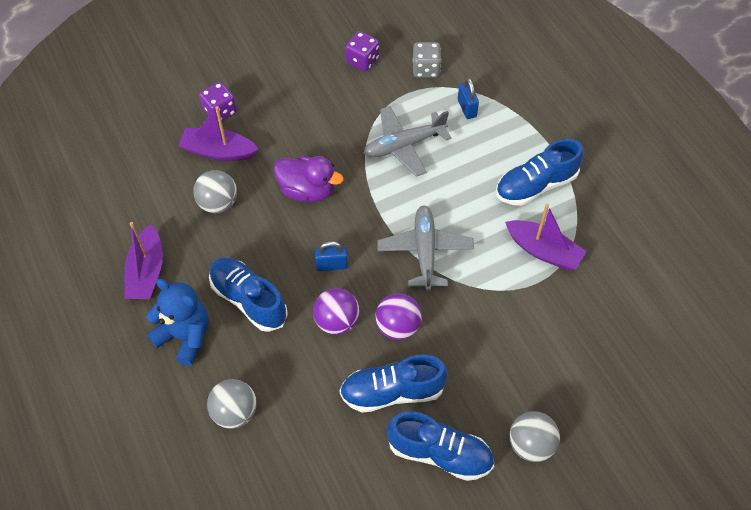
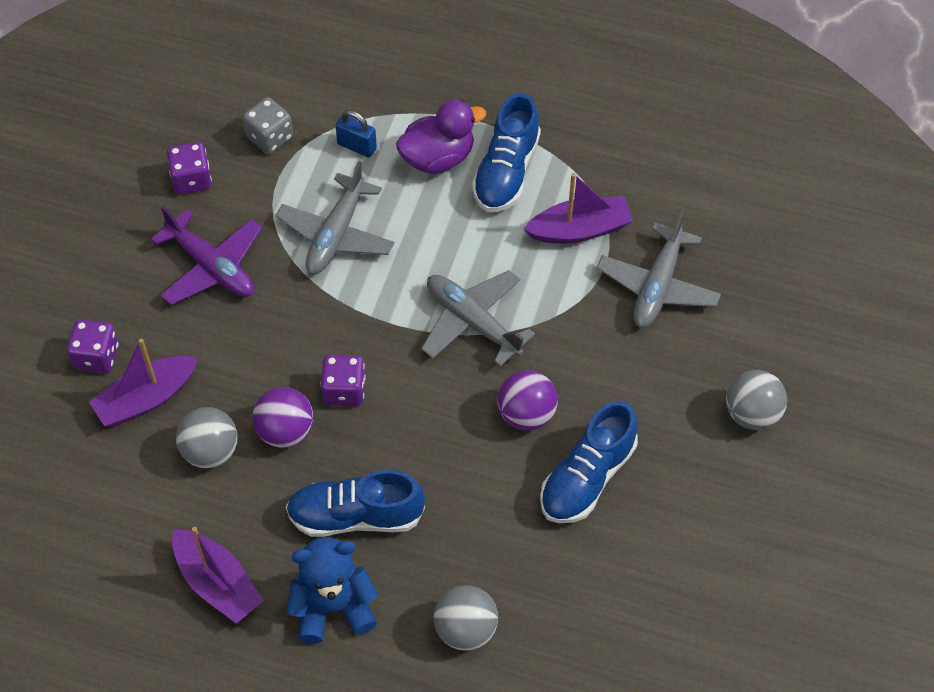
camera: 45 degrees left, 0 degrees up
purple duck [274,156,344,202] -> purple duck moved to [396,100,486,174]
purple ball [313,288,359,335] -> purple ball moved to [253,387,314,448]
blue padlock [314,241,348,271] -> none
blue shoe [387,411,494,481] -> none
none -> purple plane [151,206,262,305]
none -> purple dice [320,355,366,406]
none -> grey plane [597,211,721,328]

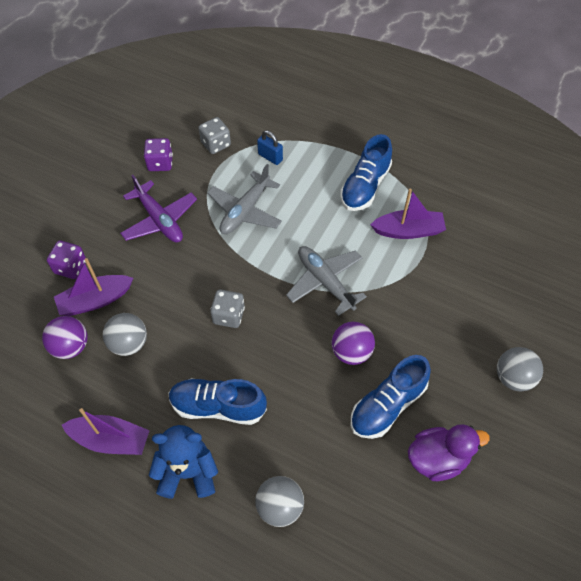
camera: 10 degrees right, 0 degrees up
purple boat [172,527,264,624] -> purple boat turned 45 degrees counterclockwise [62,408,150,455]
purple ball [253,387,314,448] -> purple ball moved to [42,316,88,359]
purple dice [320,355,366,406] -> grey dice [210,289,245,328]
purple duck [396,100,486,174] -> purple duck moved to [408,424,490,481]
grey plane [597,211,721,328] -> none

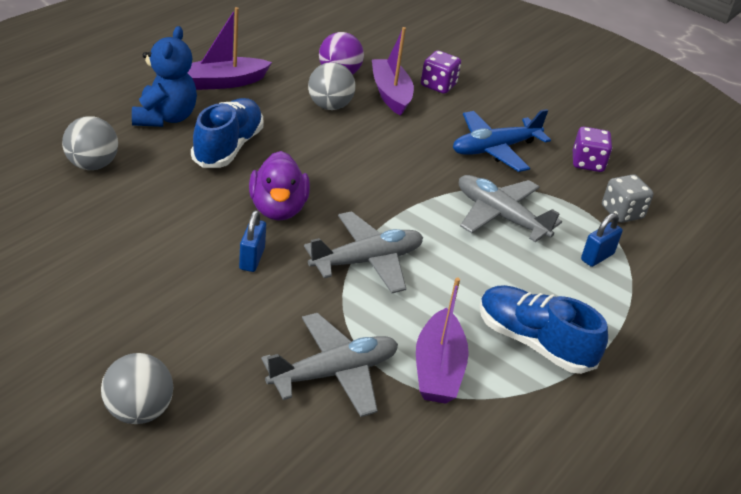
camera: 95 degrees right, 20 degrees down
purple boat [62,408,150,455] -> purple boat turned 45 degrees clockwise [188,7,272,90]
purple plane [120,175,197,243] -> blue plane [453,109,551,172]
grey dice [210,289,245,328] -> none
purple ball [331,322,375,365] -> blue padlock [239,210,266,272]
blue shoe [351,355,431,439] -> none
purple duck [408,424,490,481] -> purple duck moved to [249,151,310,221]
none -> grey plane [261,313,398,417]

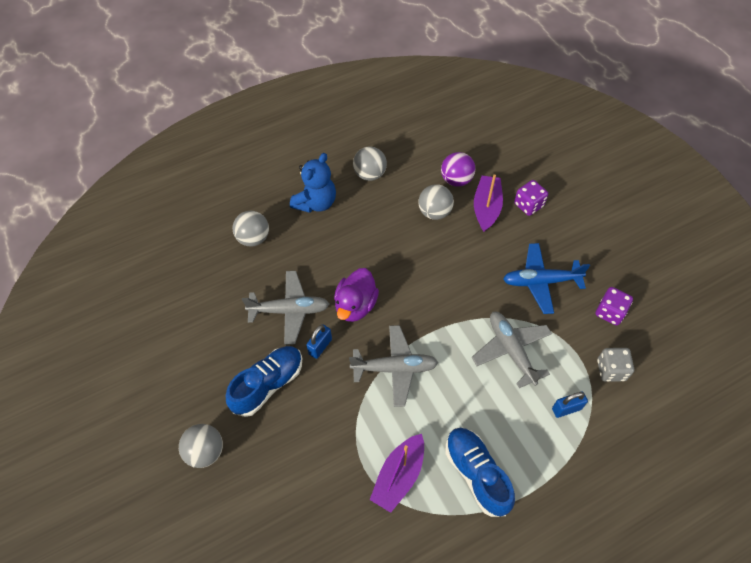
camera: 30 degrees right, 20 degrees up
purple boat [188,7,272,90] -> grey ball [353,146,387,181]
blue shoe [191,98,264,168] -> blue shoe moved to [226,346,302,417]
grey plane [261,313,398,417] -> grey plane moved to [242,271,329,345]

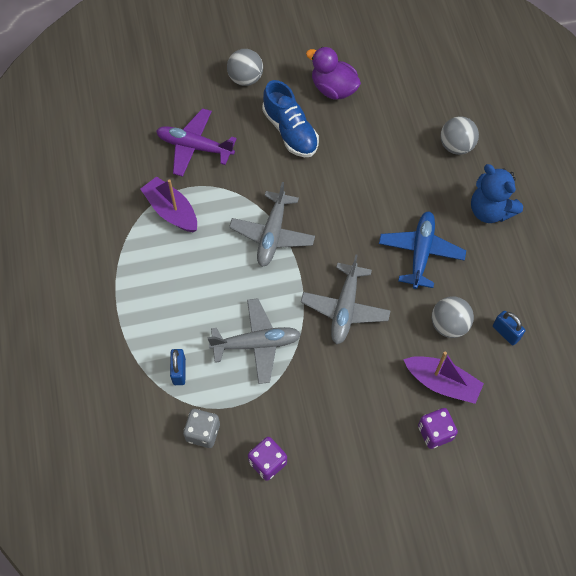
camera: 105 degrees right, 5 degrees up
grey plane [242,271,329,345] -> grey plane moved to [301,254,391,344]
blue padlock [306,324,332,359] -> blue padlock moved to [493,311,525,345]
purple duck [334,268,379,322] -> purple duck moved to [306,47,361,100]
grey ball [353,146,387,181] -> none
purple ball [441,152,475,187] -> none
blue shoe [446,428,515,517] -> none
blue plane [503,243,590,314] -> blue plane moved to [379,211,466,289]
none -> purple plane [156,108,237,177]

